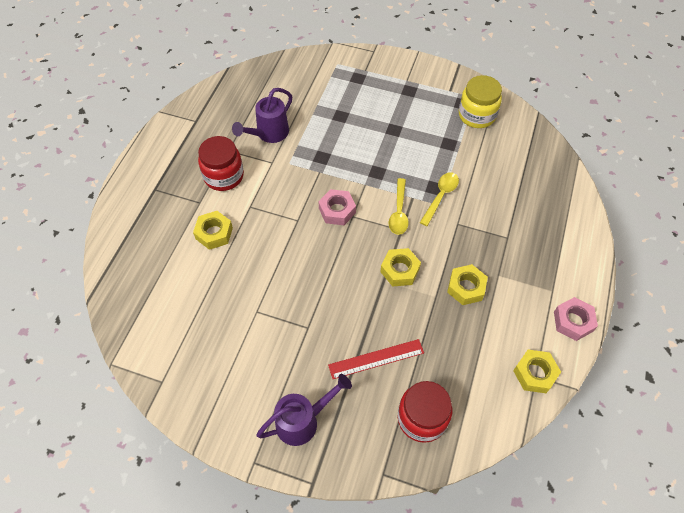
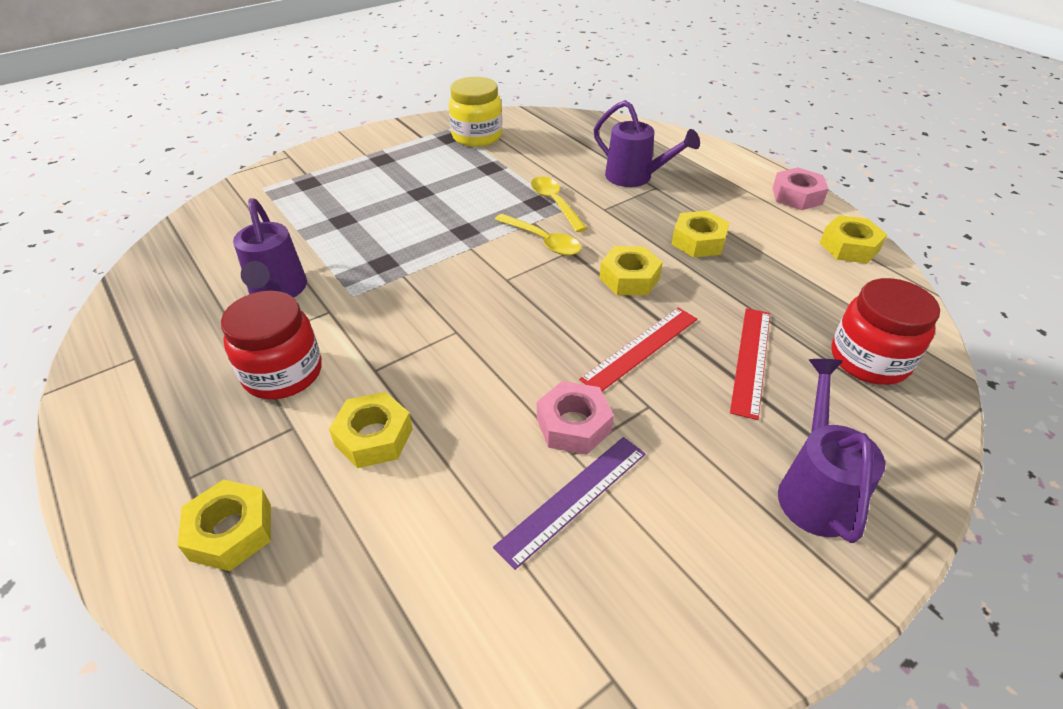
camera: 55 degrees left, 15 degrees down
pink nut [318,189,356,225] -> pink nut moved to [537,381,614,455]
none -> yellow nut [178,479,271,571]
none -> purple ruler [493,437,646,570]
none -> red ruler [579,307,697,391]
none -> purple watering can [594,100,700,187]

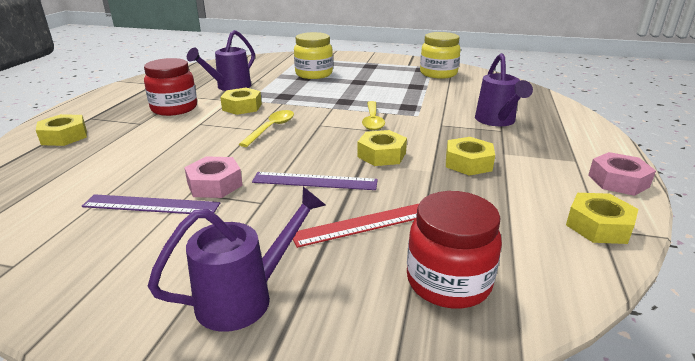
camera: 50 degrees right, 15 degrees down
yellow nut [329,392,413,468] -> yellow nut moved to [220,88,262,115]
yellow spoon [531,176,587,232] -> yellow spoon moved to [239,110,294,147]
red ruler [579,307,697,391] -> purple ruler [252,172,378,190]
none -> yellow jar [294,32,333,79]

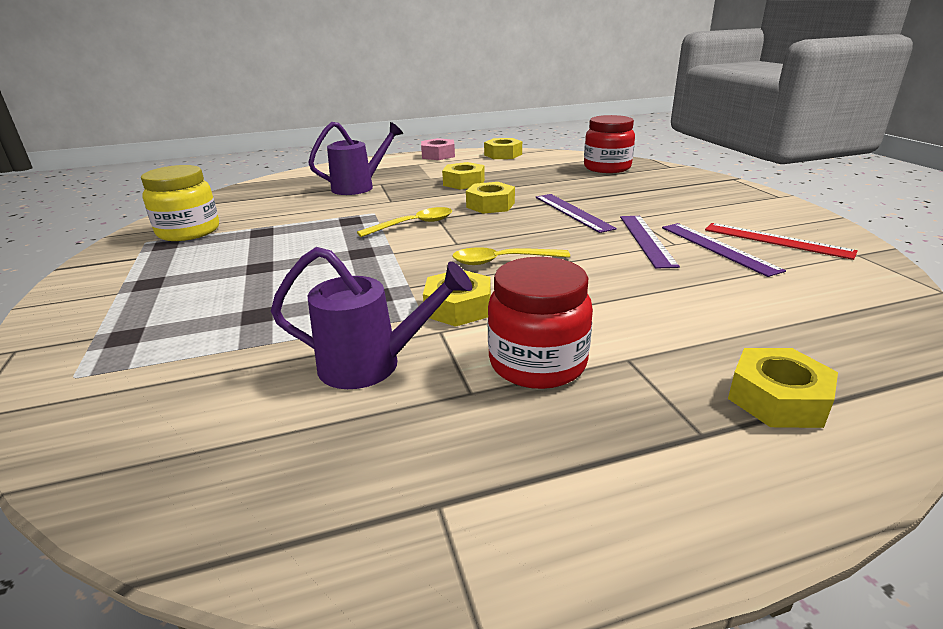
camera: 120 degrees left, 0 degrees up
purple watering can [148,187,325,332] -> none
pink nut [184,156,243,198] -> purple ruler [620,216,680,269]
red ruler [293,204,419,248] -> red ruler moved to [705,223,858,260]
yellow jar [294,32,333,79] -> none

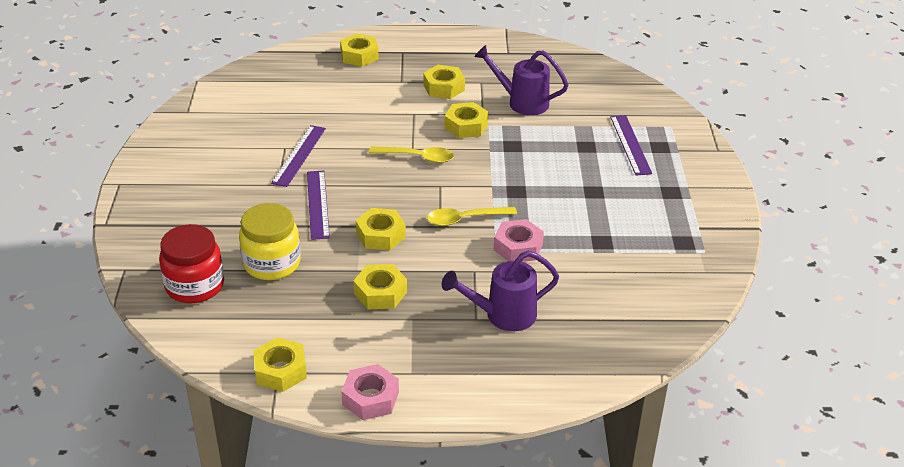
camera: 165 degrees left, 10 degrees up
yellow jar [141,165,219,241] -> yellow jar moved to [239,203,301,280]
red jar [488,257,593,389] -> yellow nut [423,65,465,99]
purple ruler [662,223,786,277] -> purple ruler moved to [610,115,652,175]
red ruler [705,223,858,260] -> none
none -> pink nut [494,219,544,262]

